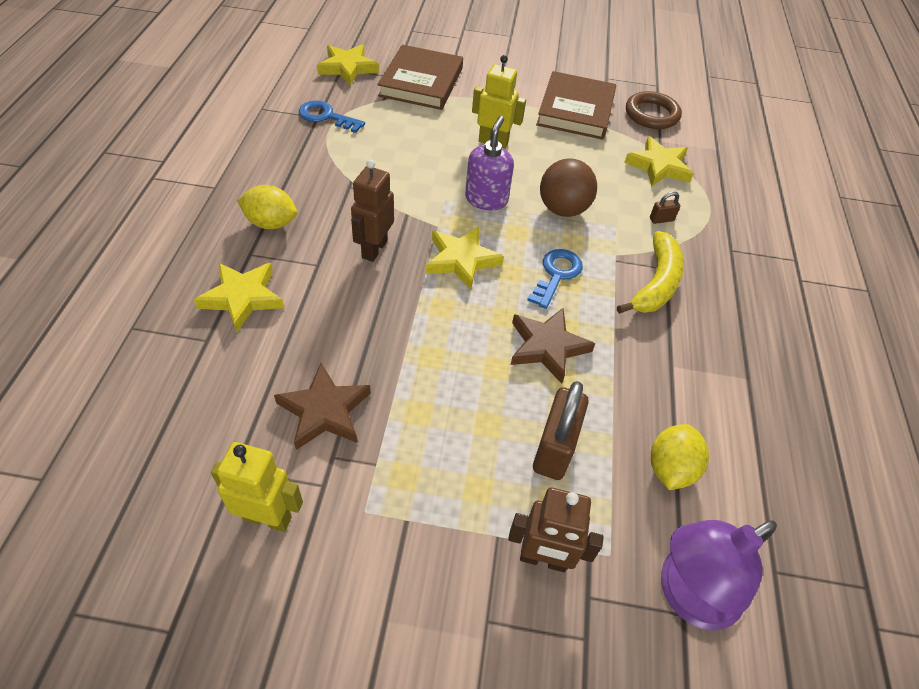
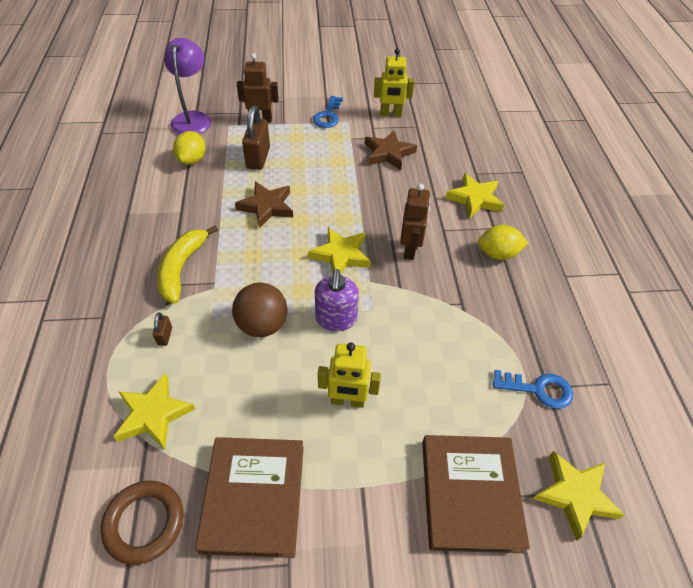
camera: 170 degrees right, 0 degrees up
blue key [527,249,583,309] -> blue key moved to [313,96,343,128]
brown padlock [650,191,680,224] -> brown padlock turned 60 degrees counterclockwise [153,313,172,346]
purple lamp [661,520,777,631] -> purple lamp turned 45 degrees counterclockwise [165,38,211,135]

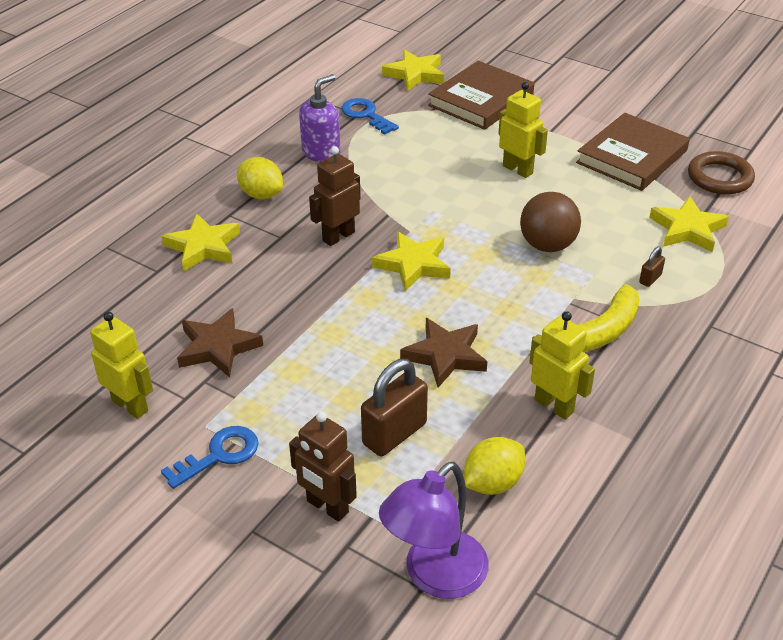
camera: 140 degrees left, 10 degrees down
purple soap dispenser [315,269,359,331] -> purple soap dispenser moved to [299,74,341,162]
none -> yellow robot [529,311,595,419]

